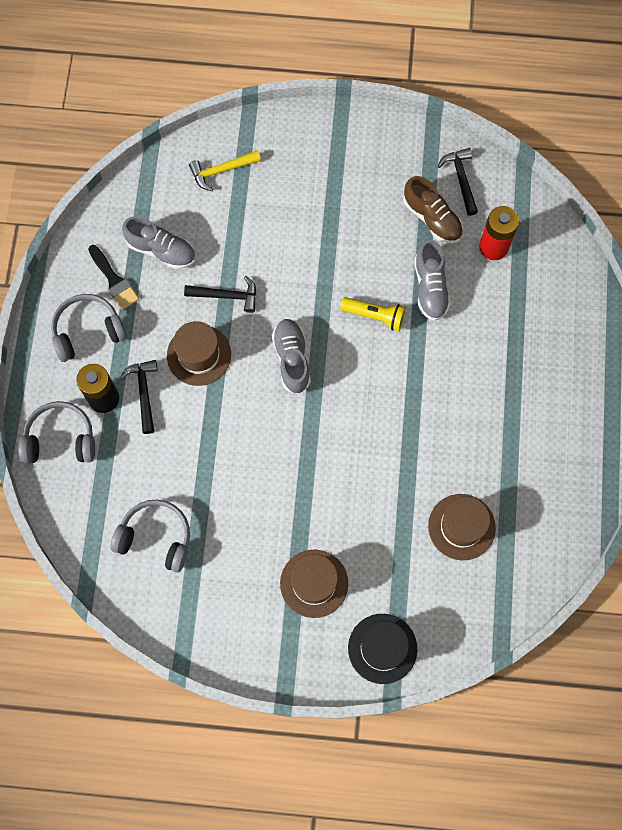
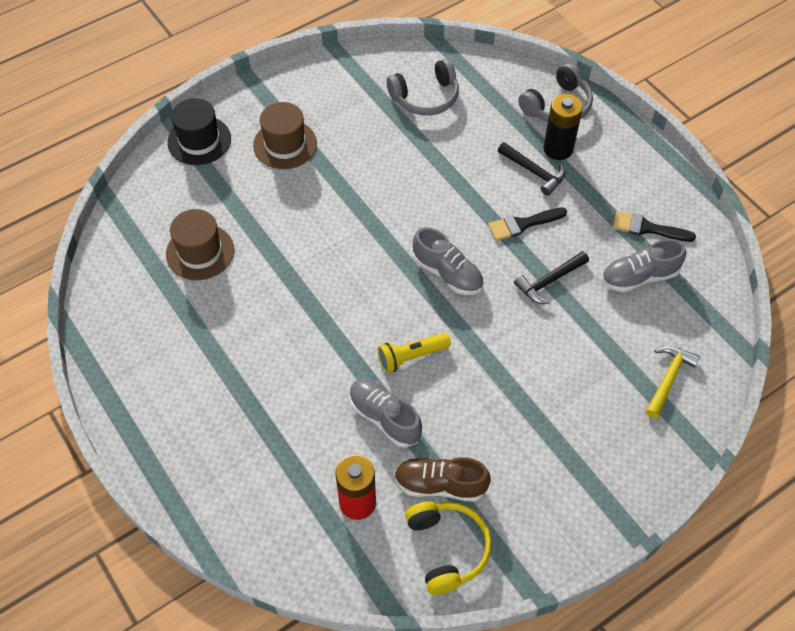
camera: 140 degrees right, 15 degrees down
grey headphones [51,294,127,362] -> none
brown hat [167,321,231,386] -> black brush [488,207,567,241]
black hammer [438,148,478,216] -> yellow headphones [405,501,492,595]

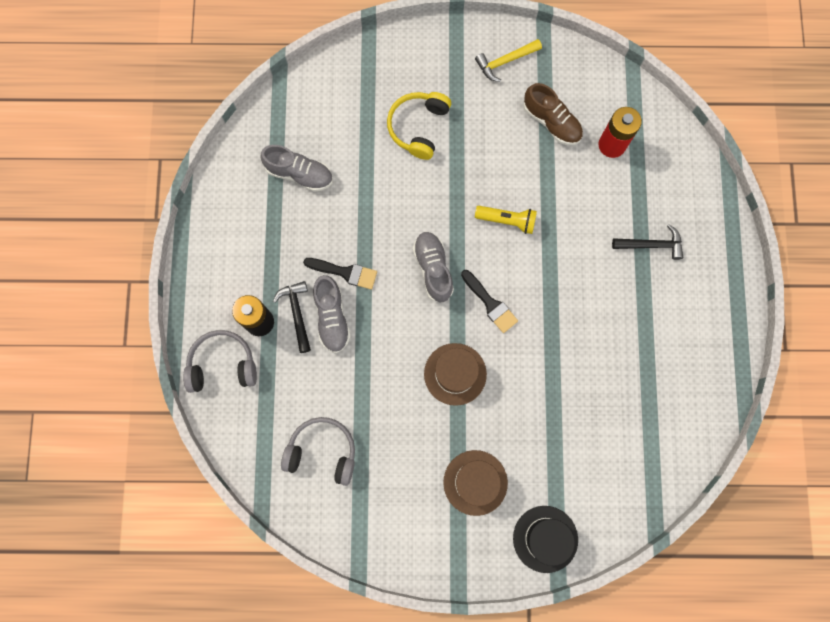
camera: 145 degrees left, 20 degrees up
brown hat [166,209,234,280] -> brown hat moved to [424,343,487,406]
grey shoe [349,379,422,448] -> grey shoe moved to [313,275,351,353]
yellow headphones [405,501,492,595] -> yellow headphones moved to [387,92,451,160]
black hammer [514,251,589,304] -> black hammer moved to [612,225,683,260]
black brush [613,211,696,242] -> black brush moved to [461,270,518,333]
yellow hammer [646,346,700,418] -> yellow hammer moved to [475,39,542,82]

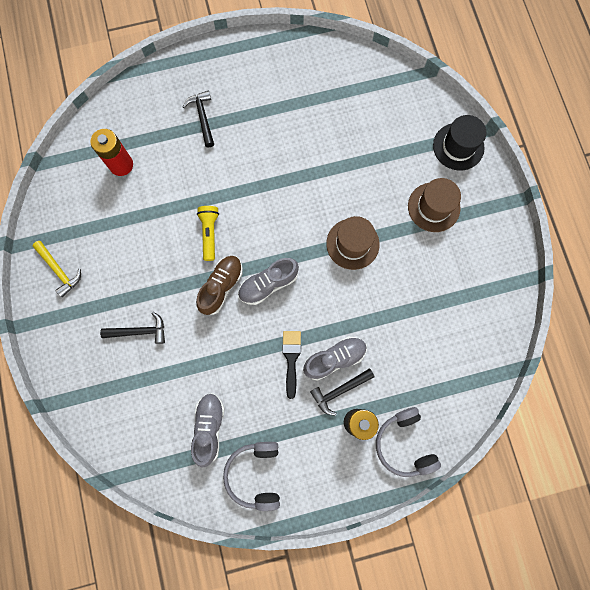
camera: 105 degrees left, 0 degrees up
grey headphones [281,417,355,486] -> grey headphones moved to [223,442,280,511]
yellow headphones [387,92,451,160] -> black hammer [100,312,165,344]
black brush [461,270,518,333] -> none
brown shoe [523,83,583,145] -> brown shoe moved to [196,256,243,315]

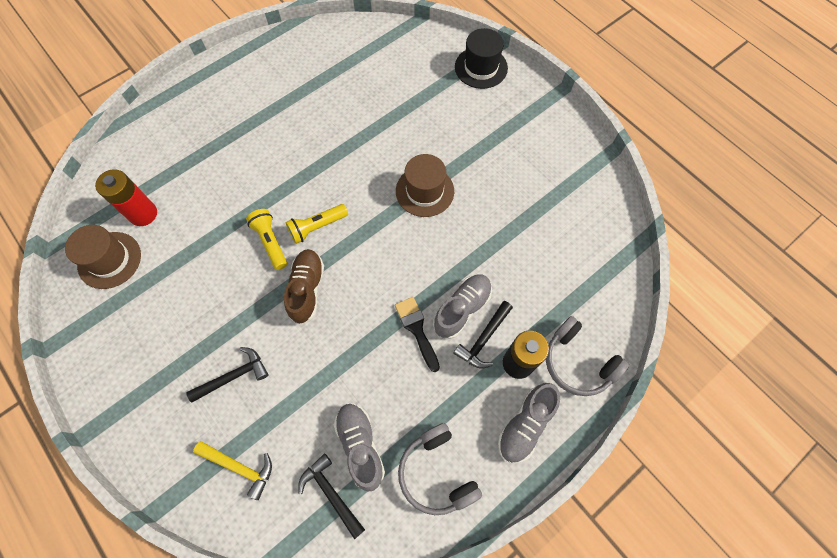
camera: 25 degrees left, 10 degrees down
yellow hammer [32,241,81,297] -> yellow hammer moved to [193,441,272,500]
black hammer [183,91,214,147] -> black hammer moved to [298,454,365,540]
grey shoe [238,258,299,305] -> grey shoe moved to [498,383,560,463]
brown hat [408,178,461,232] -> brown hat moved to [65,225,141,289]
none -> yellow flashlight [286,204,348,244]

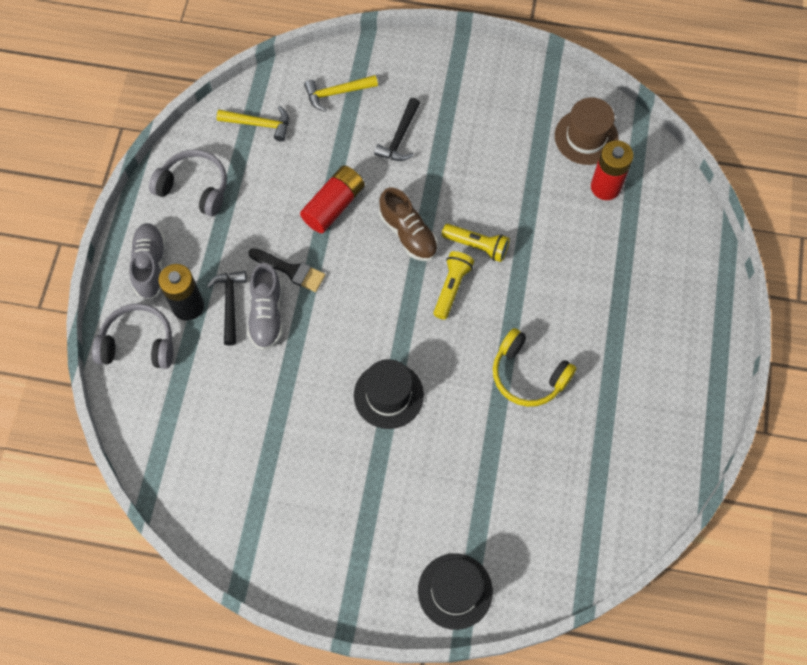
camera: 140 degrees right, 0 degrees up
black hammer [298,454,365,540] -> yellow hammer [217,106,289,142]
grey shoe [334,403,385,492] -> none
brown hat [396,154,454,217] -> black hat [354,359,424,429]
none -> red battery [300,165,365,233]
none -> yellow headphones [493,328,576,407]

